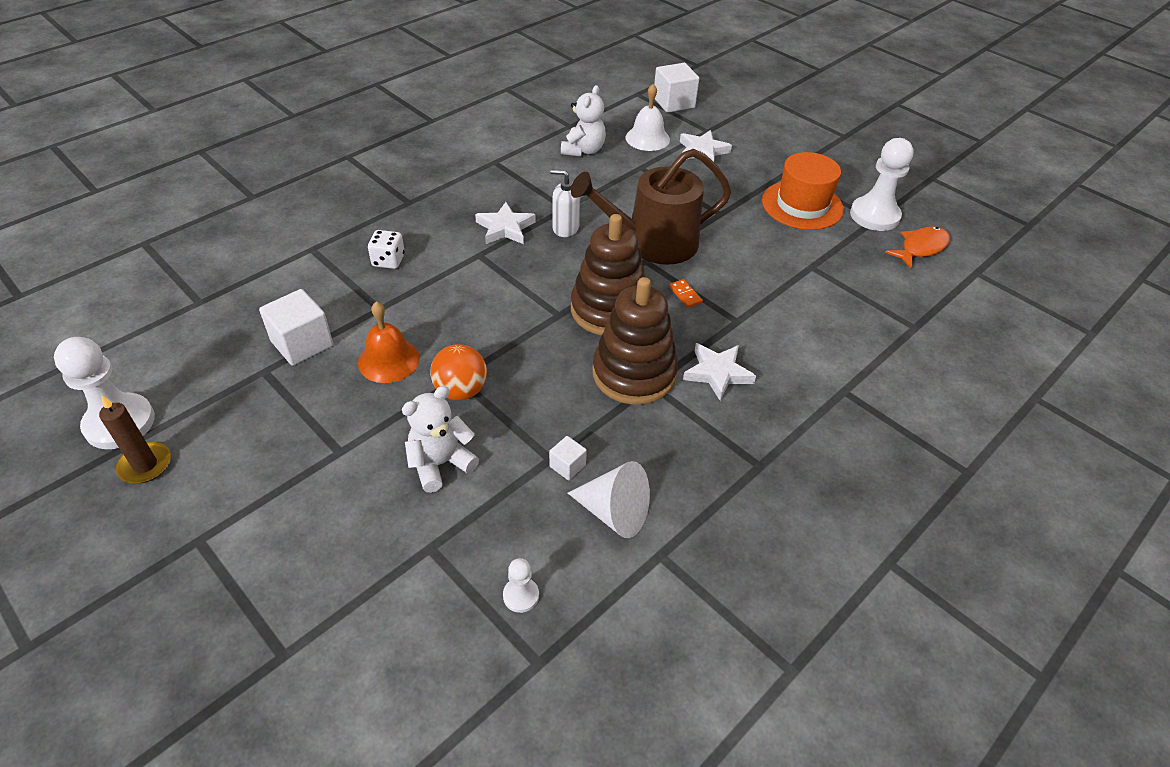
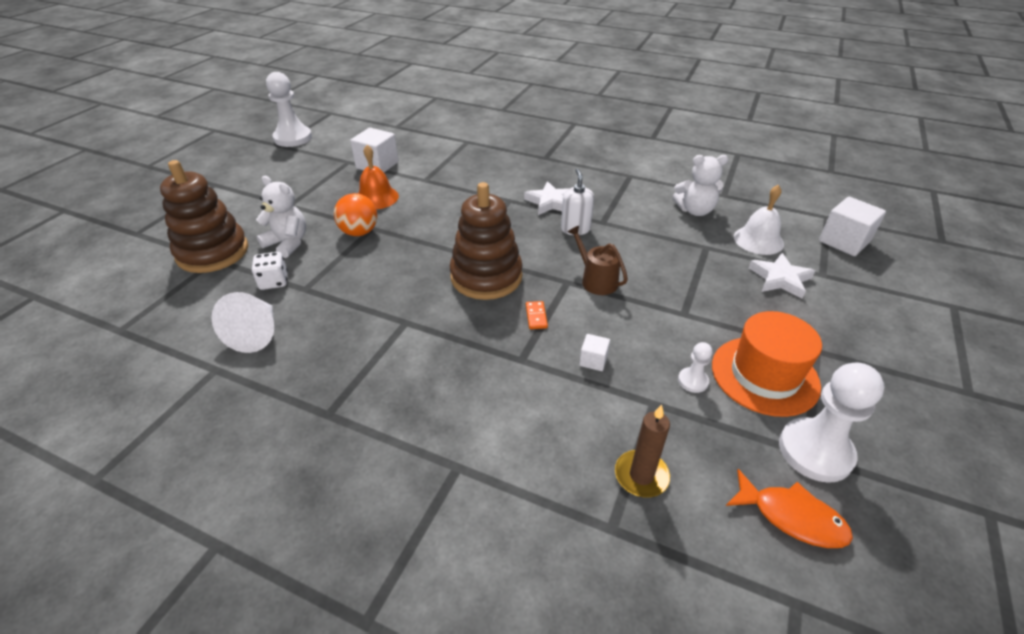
camera: 70 degrees right, 5 degrees down
brown candle [99,395,171,483] -> brown candle moved to [615,405,670,498]
white dice [368,230,405,269] -> white dice moved to [252,252,288,290]
white pawn [503,558,539,613] -> white pawn moved to [678,342,712,393]
white cube [549,436,587,480] -> white cube moved to [579,334,610,371]
brown watering can [571,149,731,265] -> brown watering can [568,226,628,295], size x0.50
brown stacking toy [592,277,678,405] -> brown stacking toy moved to [160,160,248,273]
orange domino [669,279,703,308] -> orange domino turned 45 degrees counterclockwise [526,301,548,329]
white star [683,343,756,401] -> none

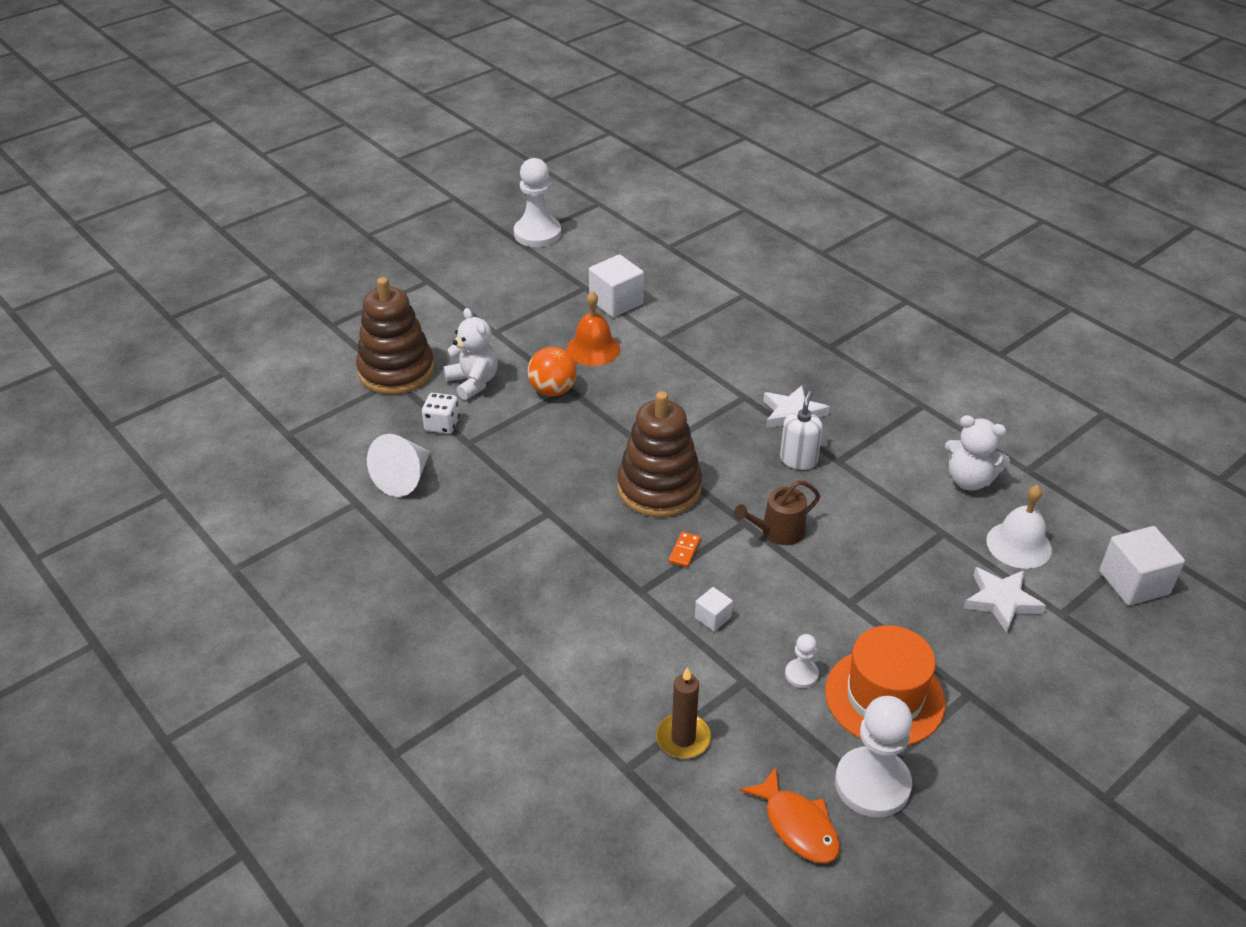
camera: 25 degrees right, 0 degrees up
brown watering can [568,226,628,295] -> brown watering can turned 105 degrees counterclockwise [734,480,820,545]

